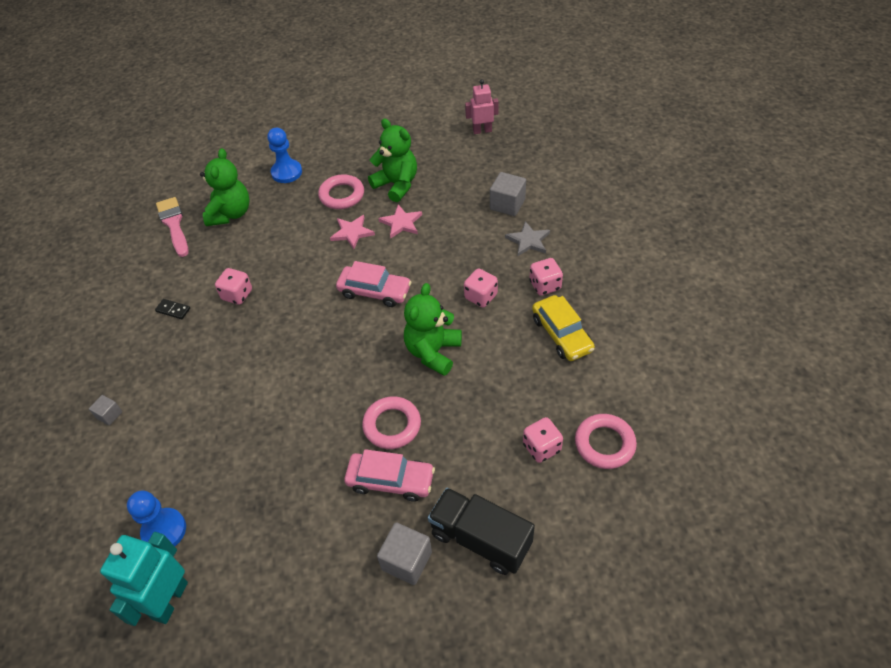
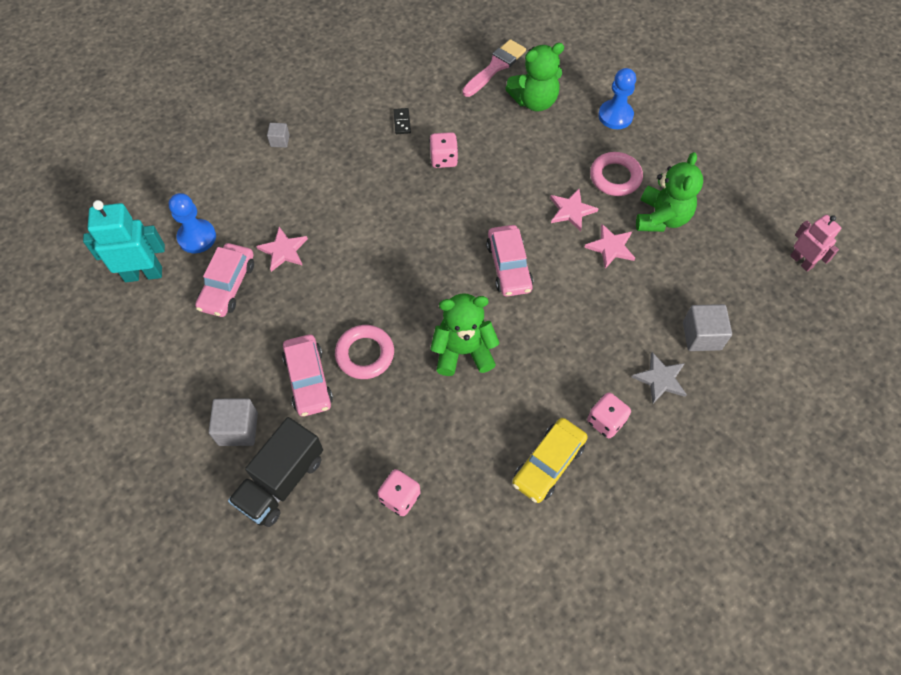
camera: 60 degrees right, 10 degrees up
black truck [428,488,535,575] -> black truck turned 150 degrees counterclockwise [228,417,323,527]
pink dice [464,268,498,308] -> none
pink ring [575,414,637,469] -> none
none -> pink car [195,243,254,317]
none -> pink star [256,227,308,272]

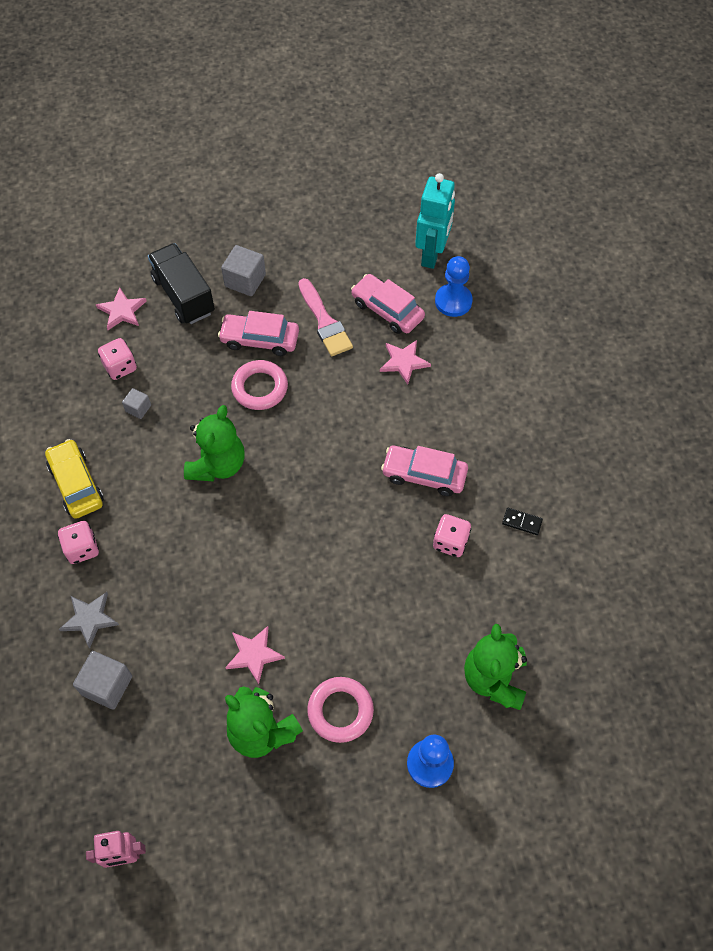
camera: 115 degrees right, 0 degrees up
grey cube [267,123,290,148] -> grey cube moved to [122,388,151,419]
pink brush [462,39,526,97] -> pink brush moved to [298,278,353,356]
pink car [486,225,533,297] -> pink car moved to [381,446,468,496]
pink star [550,189,598,232] -> pink star moved to [96,287,147,330]

